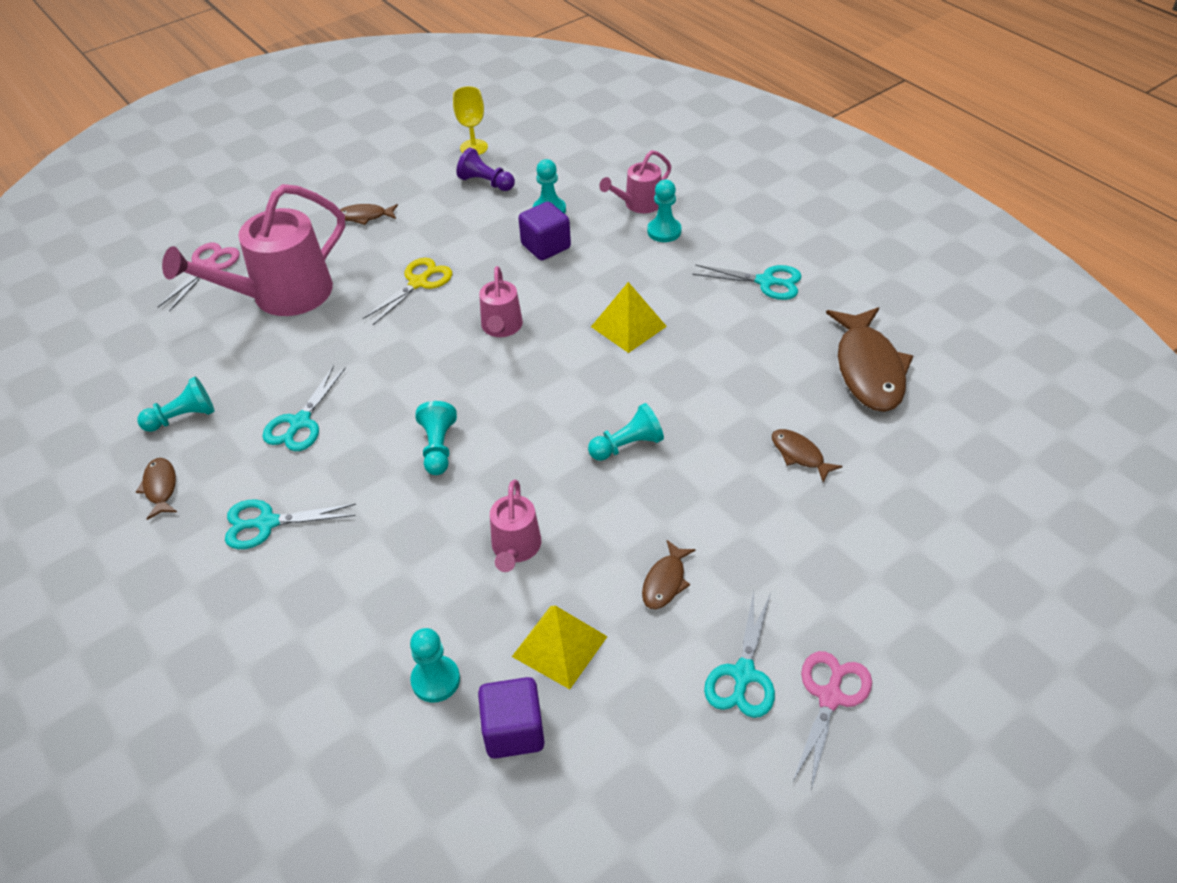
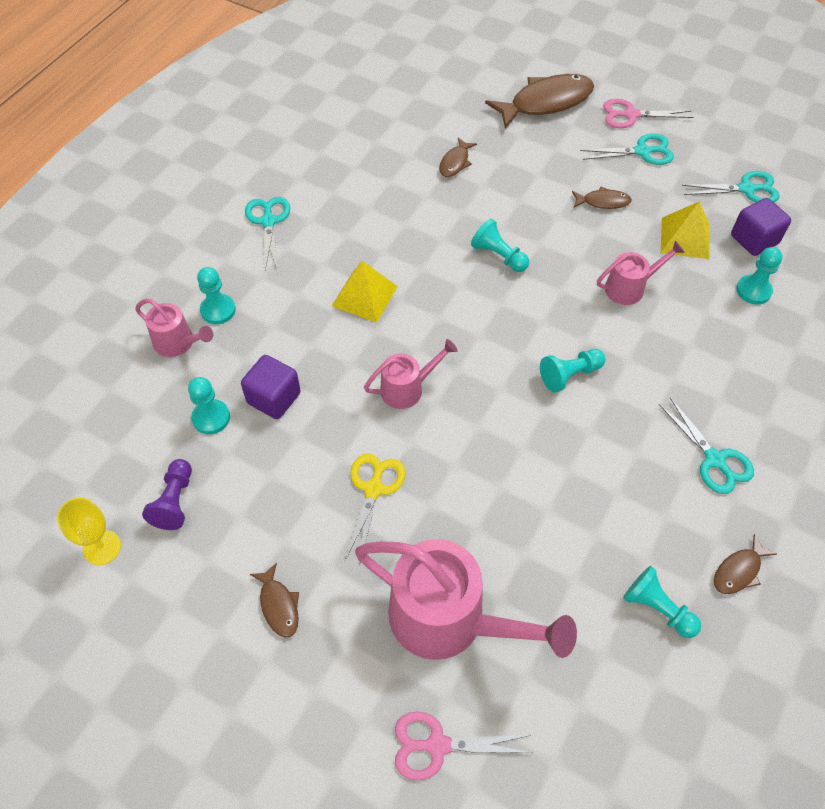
camera: 115 degrees left, 10 degrees up
turquoise scissors [262,365,346,451] -> turquoise scissors moved to [682,171,780,202]
yellow scissors [363,258,452,325] -> yellow scissors turned 90 degrees clockwise [345,453,406,560]
brown fish [826,307,913,412] -> brown fish moved to [485,74,594,129]

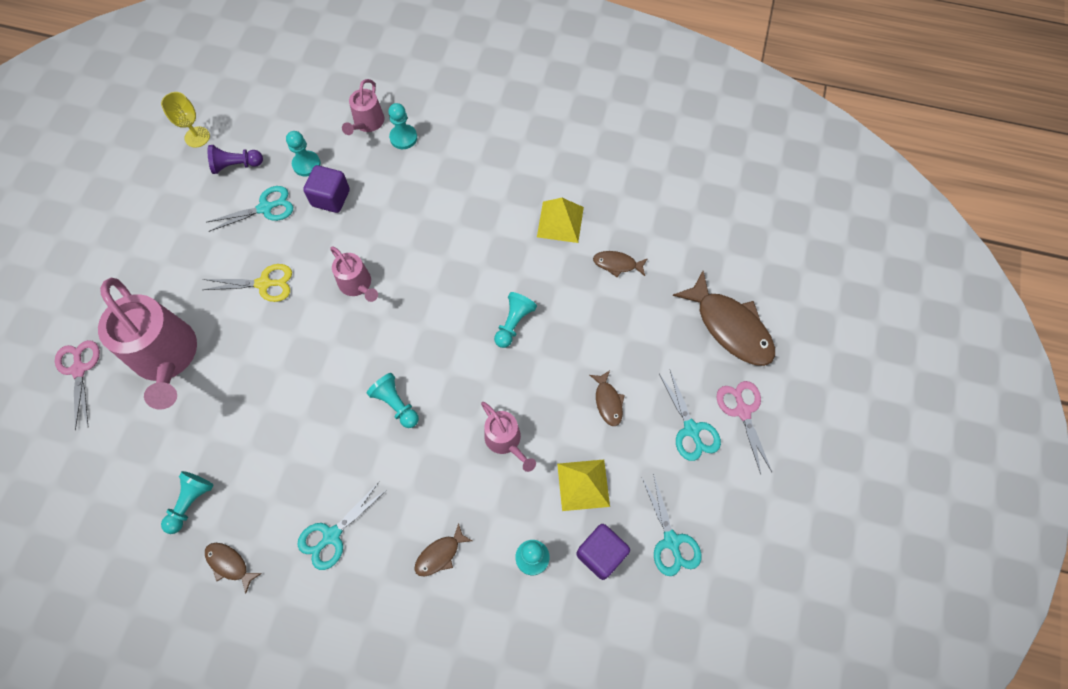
camera: 75 degrees right, 10 degrees up
turquoise scissors [245,197,290,270] -> turquoise scissors moved to [207,186,293,232]
brown fish [250,563,299,638] -> brown fish moved to [414,523,472,577]
yellow pyramid [332,261,398,323] -> yellow pyramid moved to [537,198,584,243]
pink watering can [355,539,577,660] -> pink watering can turned 45 degrees counterclockwise [98,278,197,410]

